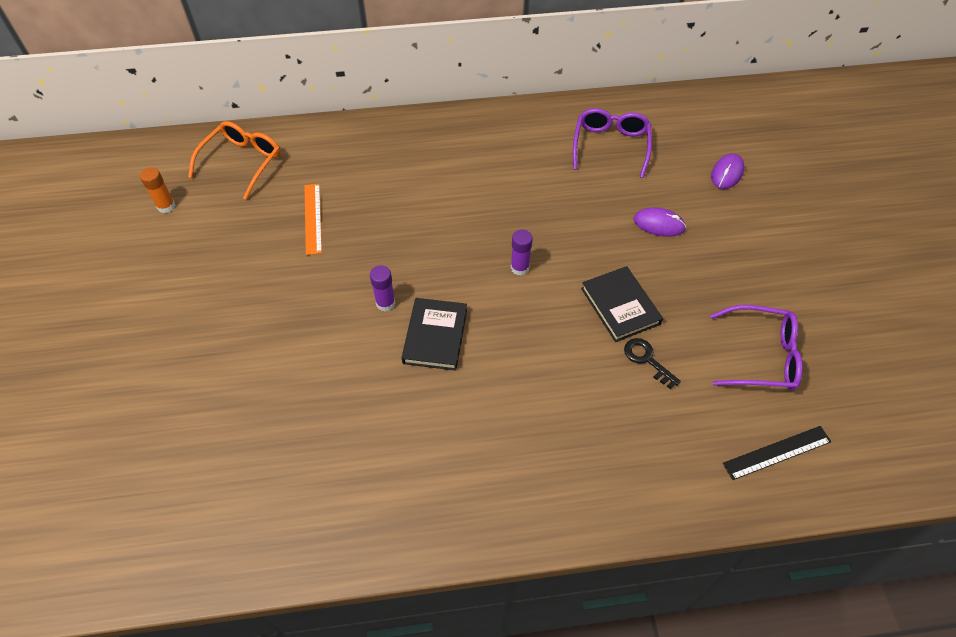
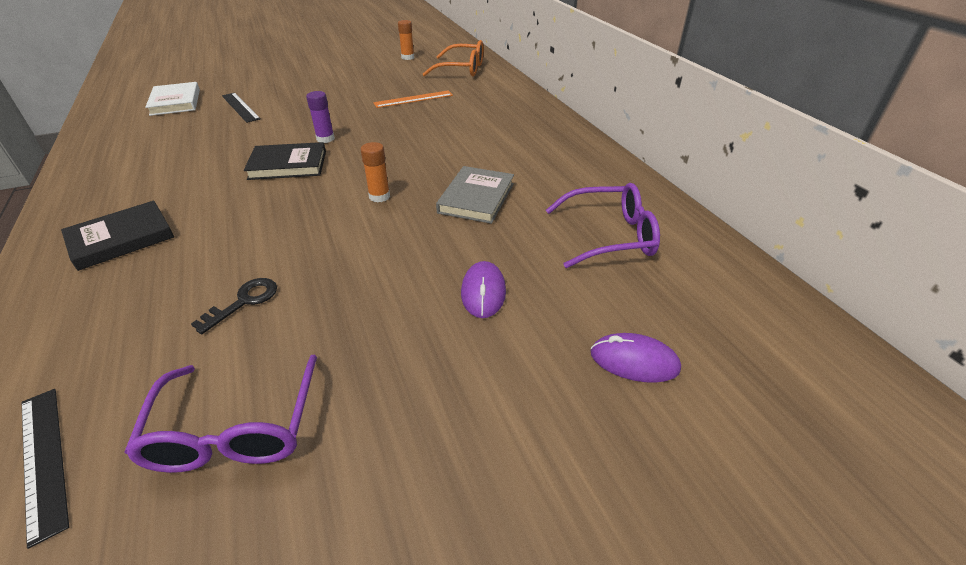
camera: 75 degrees right, 15 degrees down
purple glue stick [511,229,533,275] -> orange glue stick [361,142,390,203]
black book [581,266,663,342] -> black book moved to [61,201,174,271]
none -> white book [145,82,200,116]
none -> black ruler [222,93,261,123]
none -> grey book [436,166,514,224]

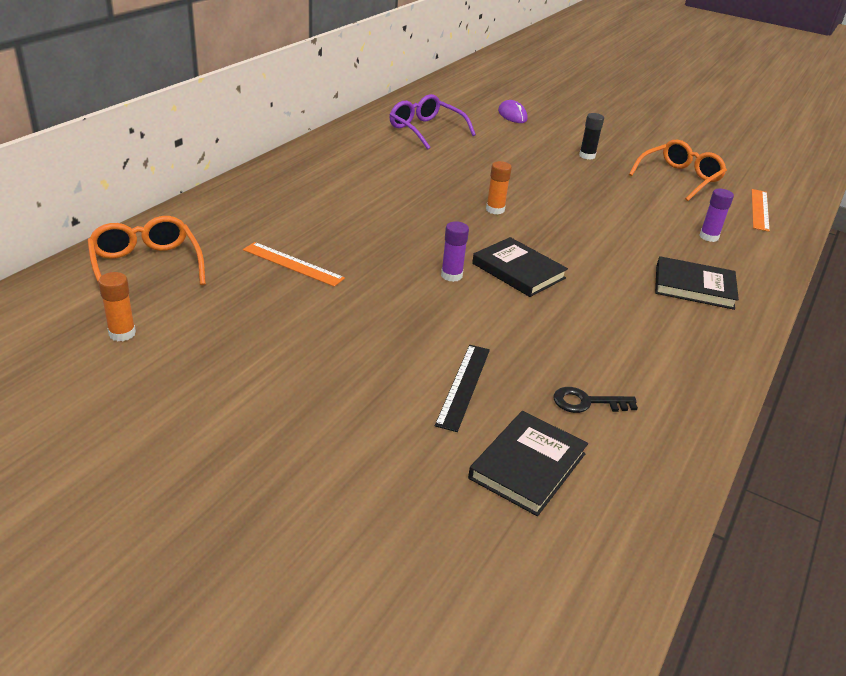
camera: 130 degrees left, 5 degrees down
black ruler [22,389,69,549] -> orange ruler [752,189,770,232]
purple glasses [124,354,317,473] -> orange glasses [629,140,727,201]
white book [145,82,200,116] -> black book [468,411,588,516]
black key [191,278,277,334] -> black key moved to [553,387,638,413]
grey book [436,166,514,224] -> none
purple mouse [461,261,506,318] -> none
none -> black glue stick [579,113,604,160]
none -> purple glue stick [699,188,734,242]

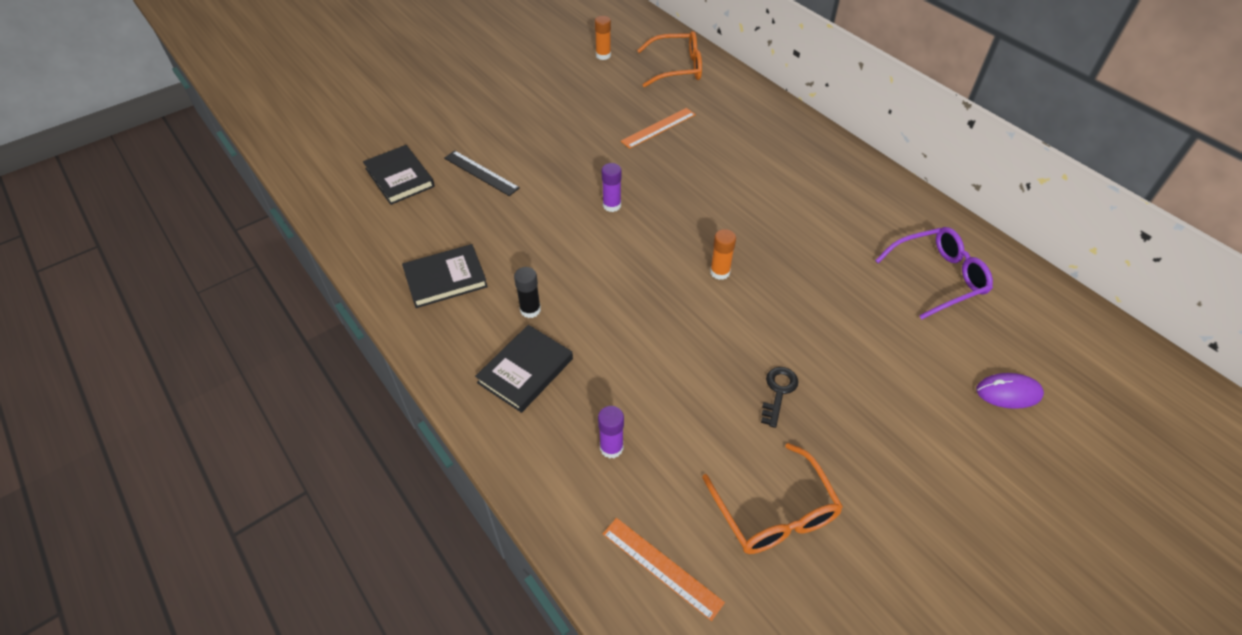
camera: 115 degrees right, 15 degrees up
black book [472,237,568,297] -> black book moved to [402,244,488,308]
black key [553,387,638,413] -> black key moved to [761,367,798,428]
black glue stick [579,113,604,160] -> black glue stick moved to [514,267,541,318]

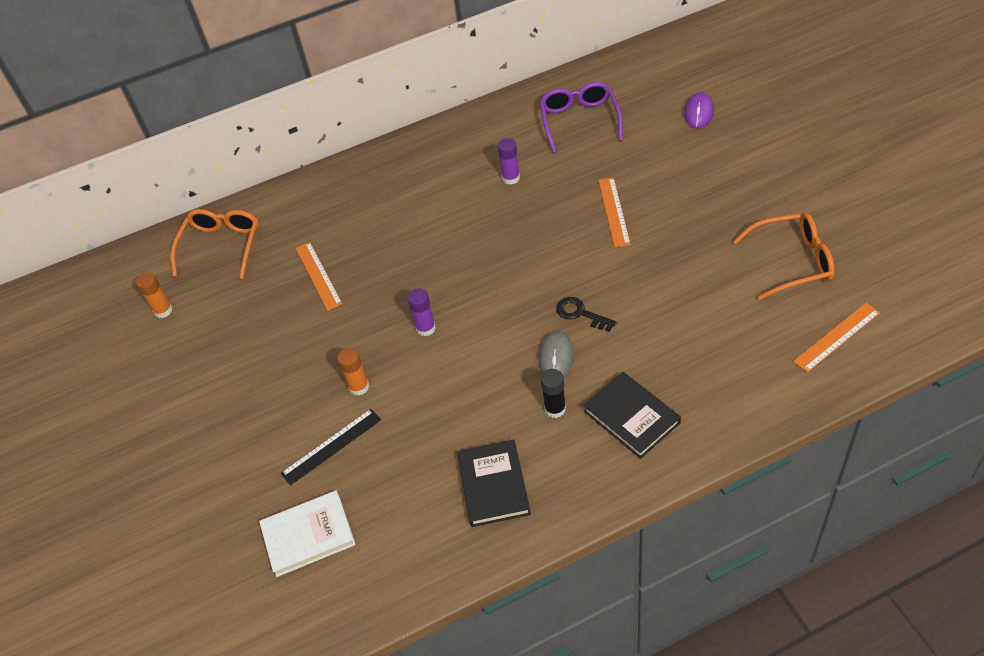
camera: 70 degrees left, 0 degrees up
black book [363,145,435,205] -> white book [259,490,356,577]
purple glue stick [598,406,624,459] -> purple glue stick moved to [498,138,520,185]
orange glue stick [710,229,736,280] -> orange glue stick moved to [337,348,370,396]
black key [761,367,798,428] -> black key moved to [556,297,617,332]
none -> grey mouse [539,331,574,377]
none -> orange ruler [599,177,631,247]

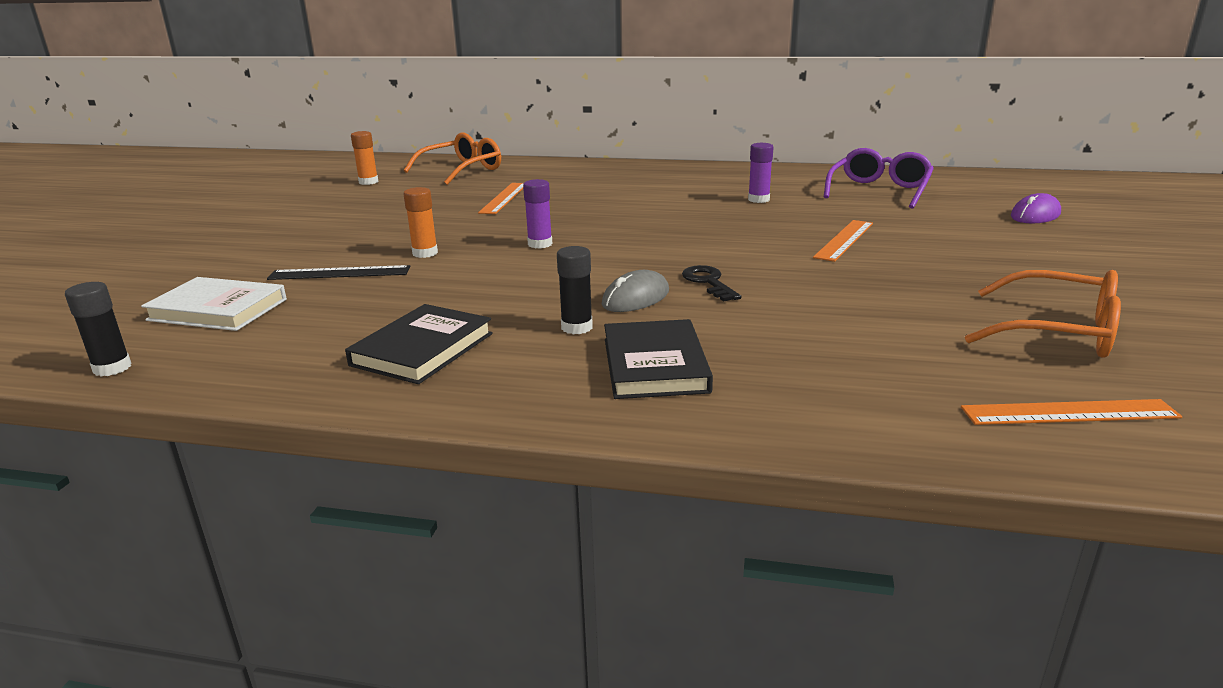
camera: 30 degrees right, 25 degrees down
none -> black glue stick [65,282,131,376]

